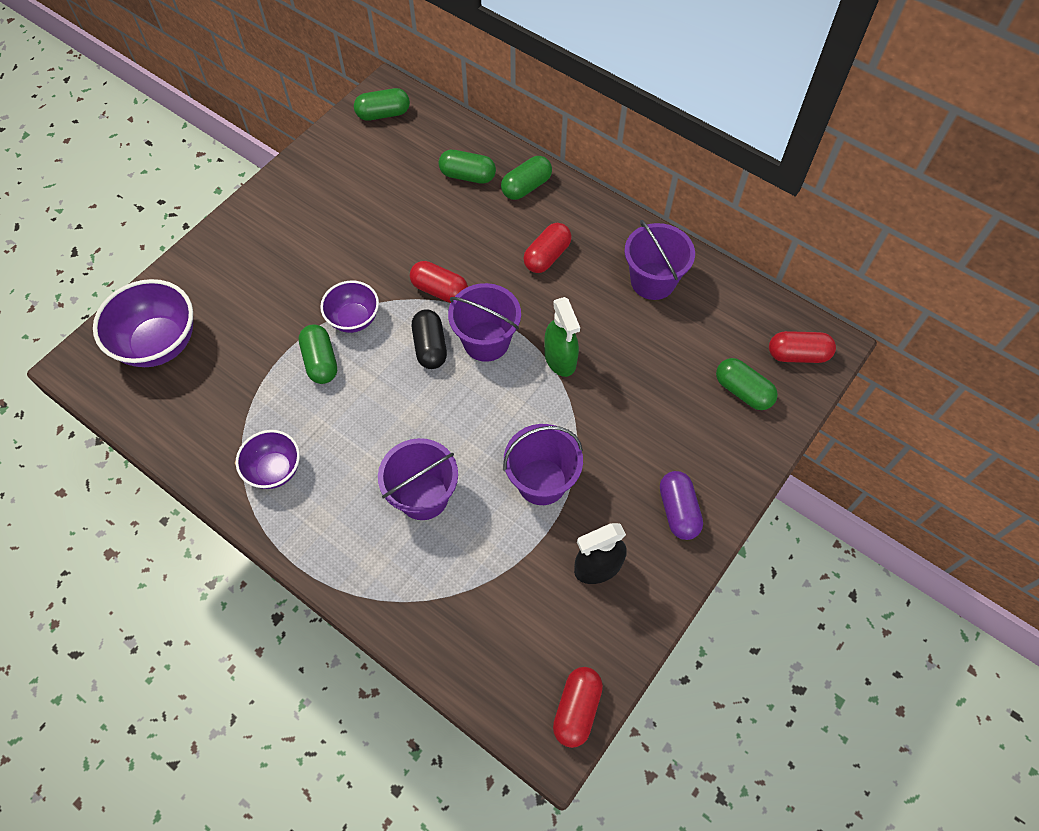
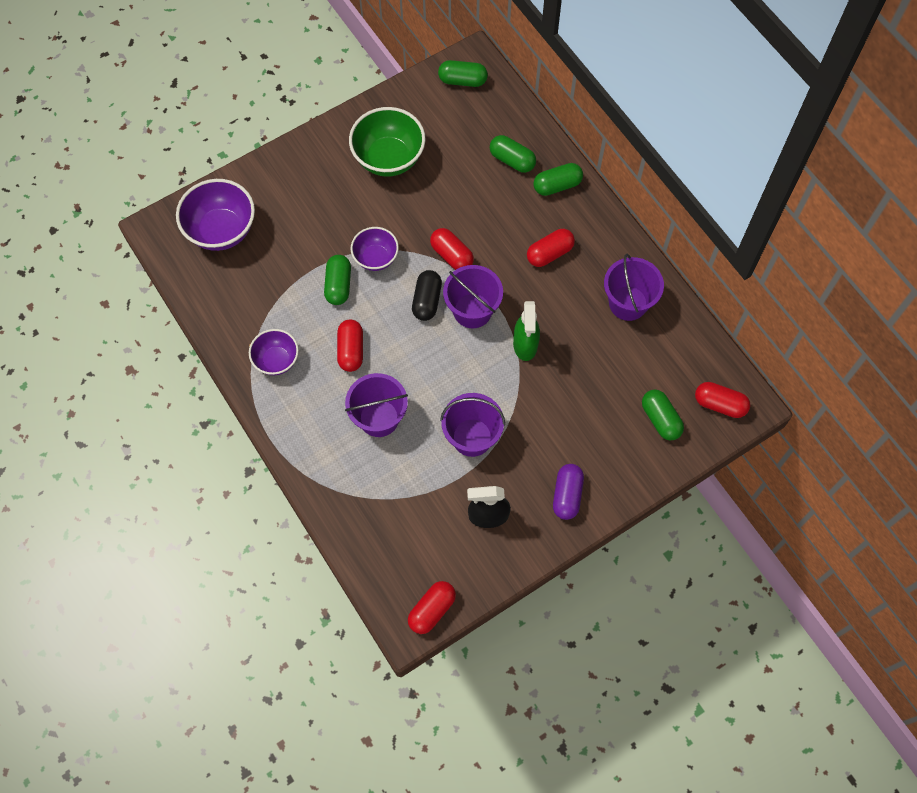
camera: 20 degrees right, 5 degrees up
none -> red capsule [337,320,363,372]
none -> green bowl [349,107,425,177]

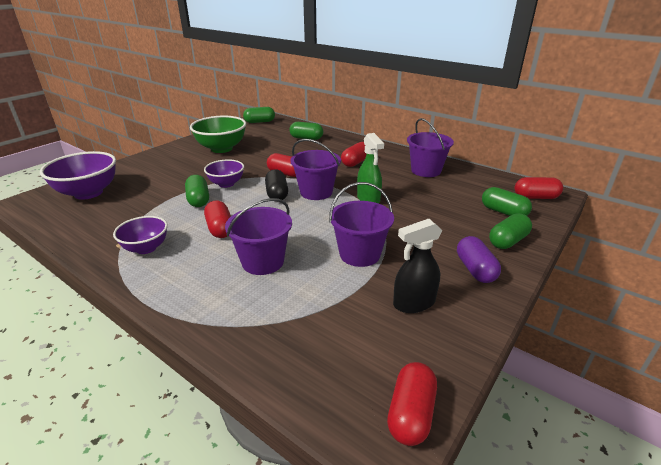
camera: 20 degrees left, 35 degrees down
green capsule [533,163,583,196] -> green capsule moved to [489,213,532,249]

